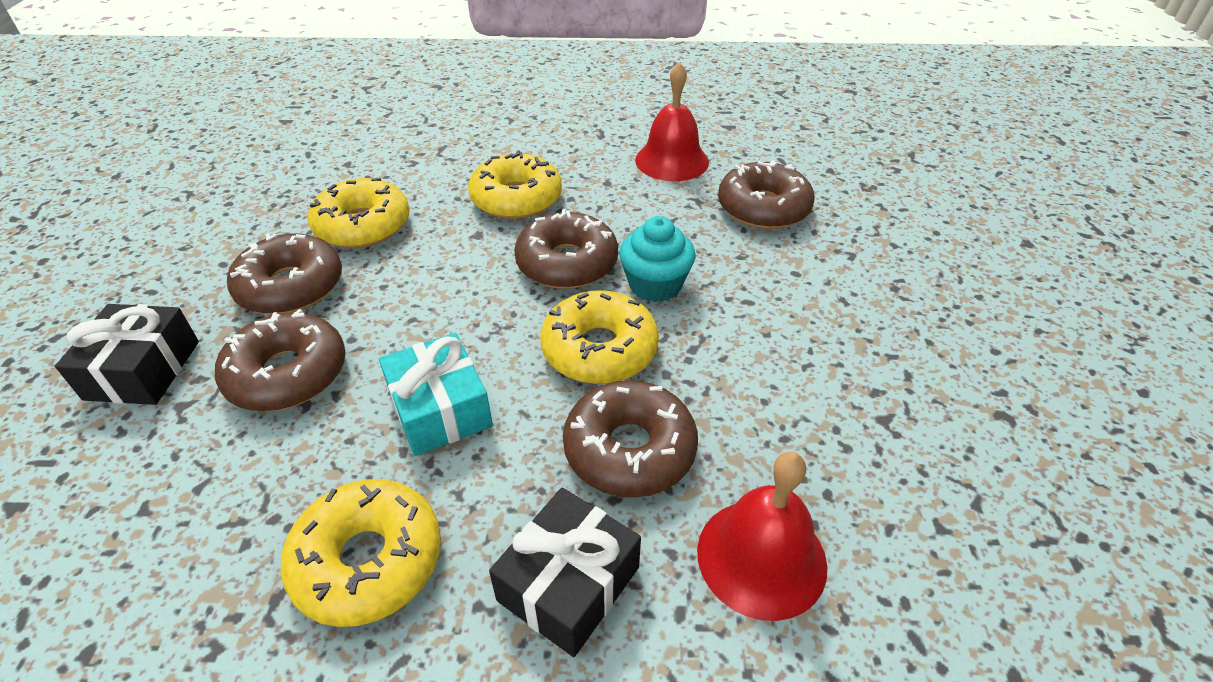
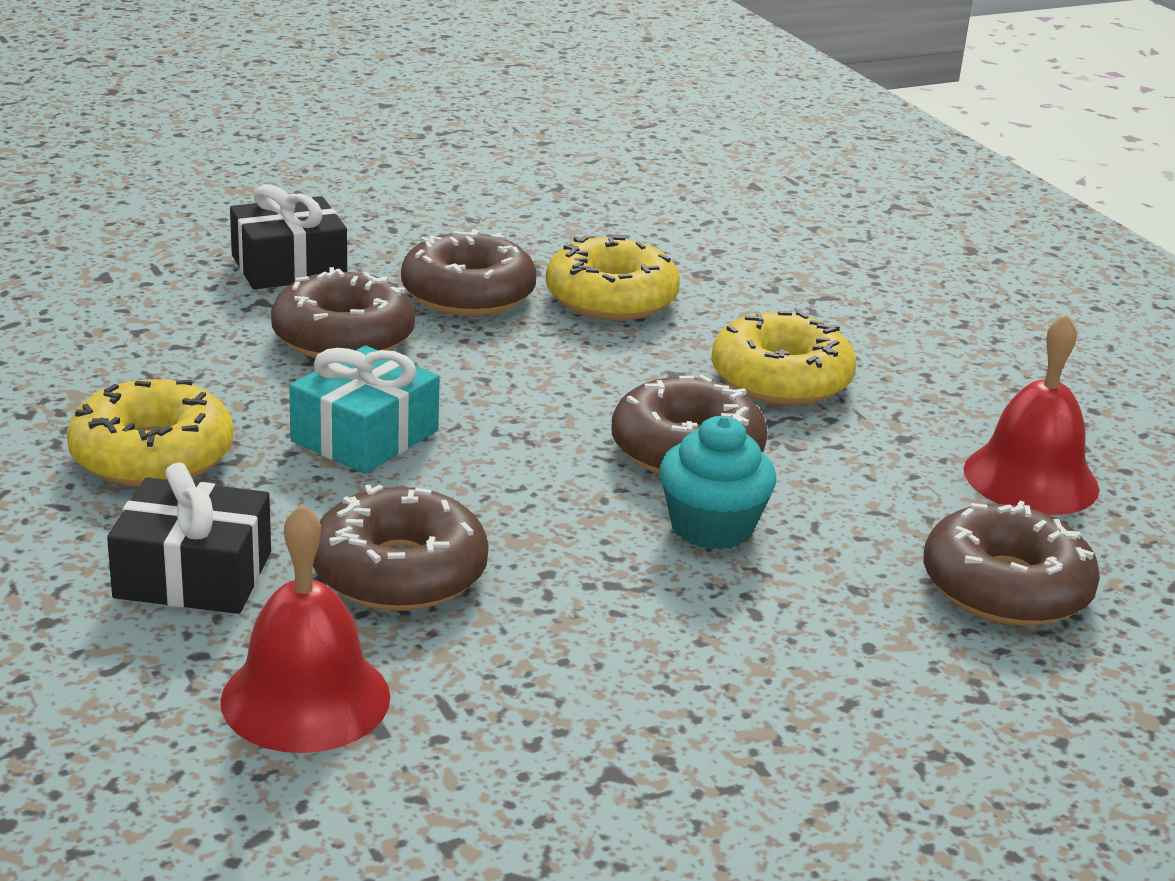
camera: 60 degrees right, 15 degrees down
yellow donut [540,290,659,384] -> none

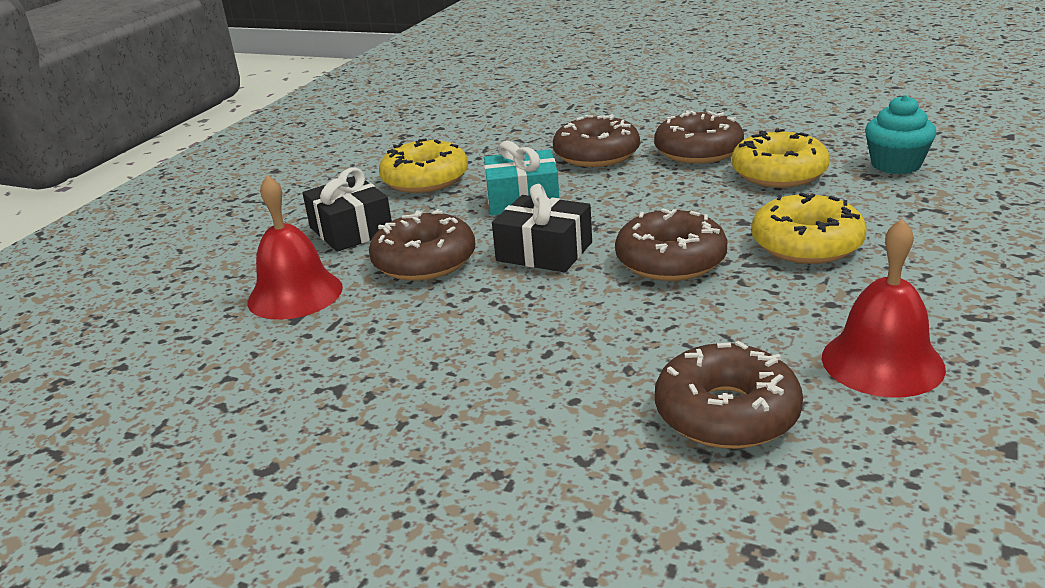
camera: 55 degrees right, 0 degrees up
black gift [230,184,347,289] -> black gift moved to [492,184,592,272]
turquoise cupcake [660,416,776,550] -> turquoise cupcake moved to [865,95,937,174]

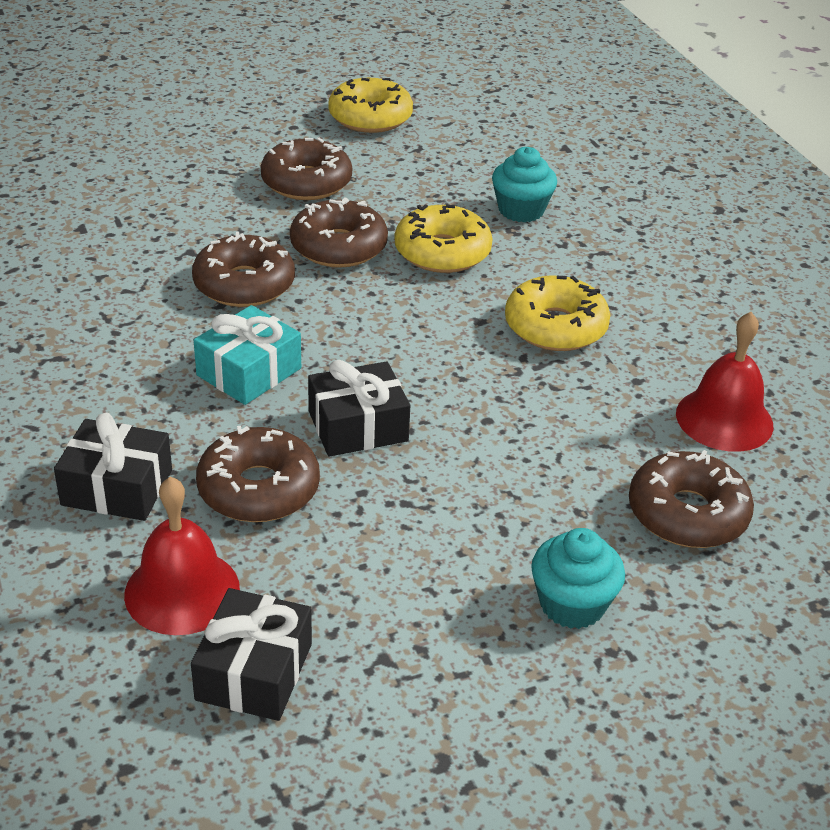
camera: 50 degrees left, 10 degrees up
yellow donut [379,139,468,193] -> yellow donut moved to [328,78,413,133]
brown donut [615,209,728,281] -> brown donut moved to [261,137,352,200]
none -> black gift [191,588,312,721]
none -> turquoise cupcake [531,528,625,629]

